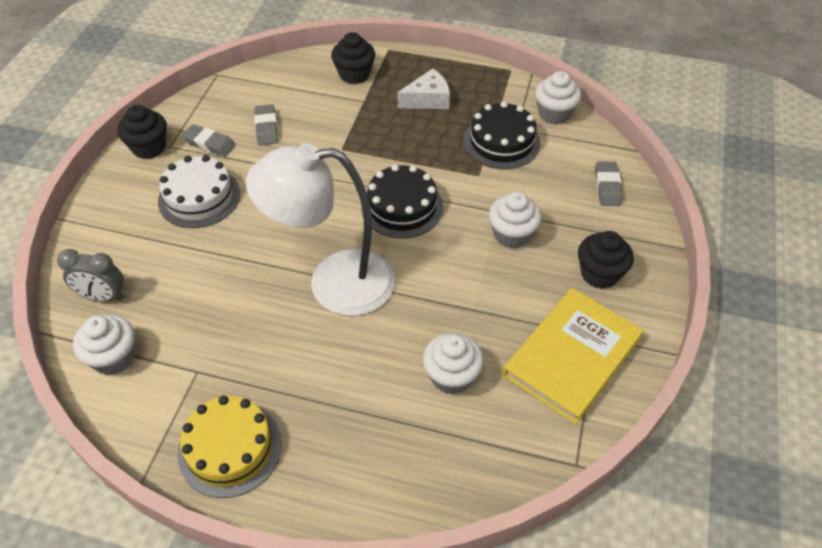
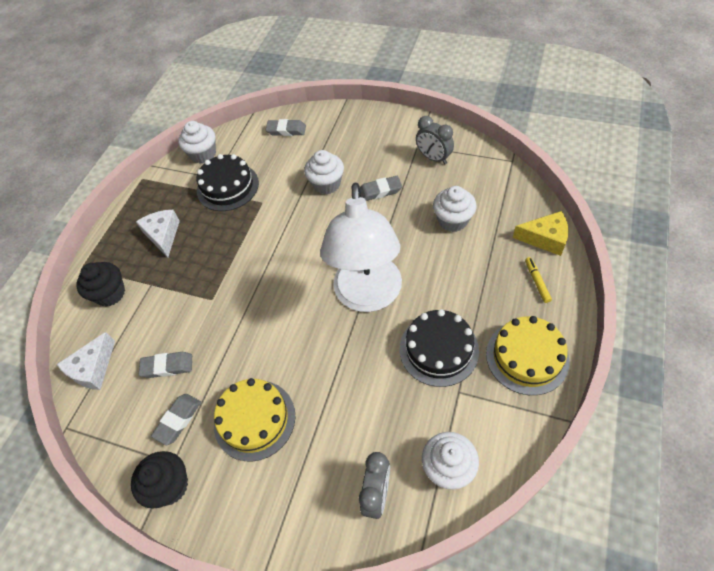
camera: 80 degrees left, 5 degrees up
white cake [158,155,240,228] -> yellow cake [214,378,295,462]
black cake [361,164,443,239] -> black cake moved to [400,309,479,387]
yellow book [503,288,644,424] -> grey clock [416,116,454,164]
black cupcake [578,231,634,289] -> none
none -> white cheese [57,332,115,390]
none -> grey eraser [360,176,402,201]
none -> yellow cheese [513,211,568,256]
none -> yellow marker [525,257,552,303]

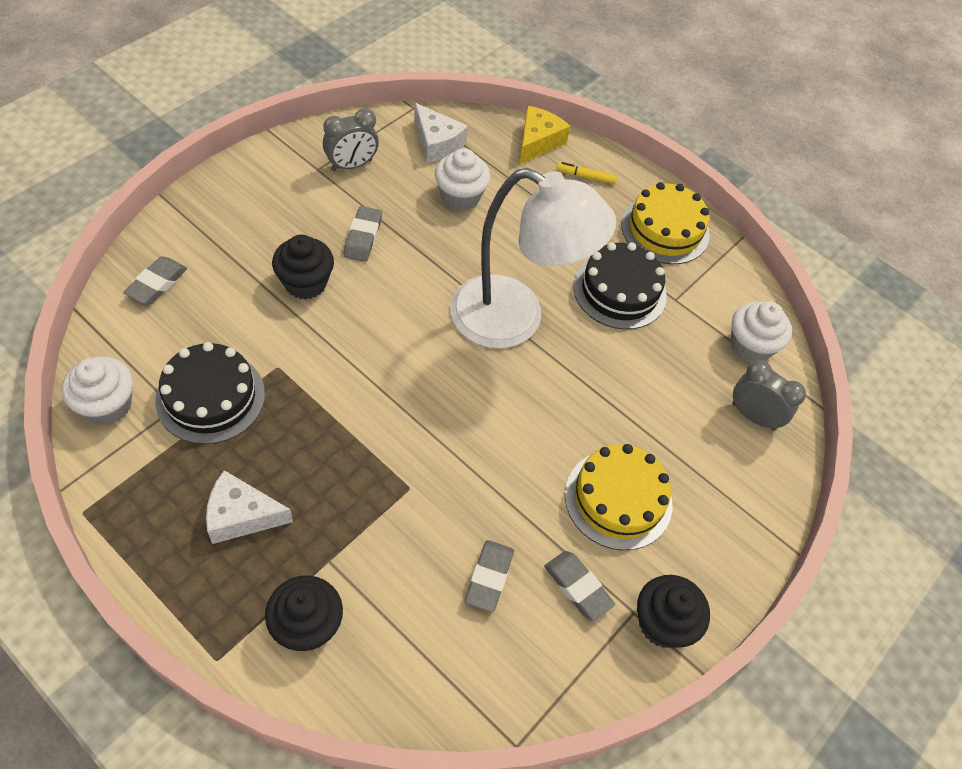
camera: 80 degrees left, 0 degrees up
white cheese [57,332,115,390] -> white cheese moved to [414,103,468,163]
white cupcake [304,150,344,194] -> black cupcake [272,235,334,300]

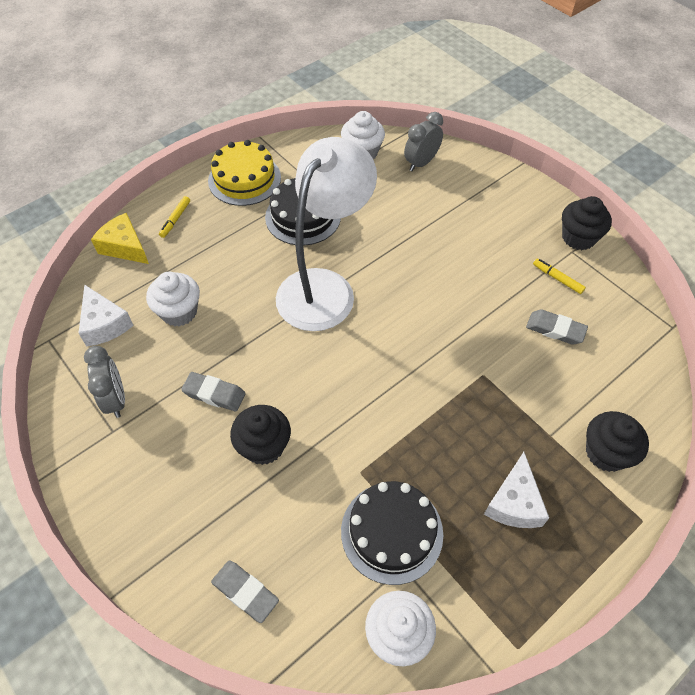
camera: 75 degrees left, 0 degrees up
white cheese [414,103,468,163] -> white cheese turned 90 degrees clockwise [78,284,134,347]
grey eraser [544,551,615,621] -> yellow marker [533,258,586,294]
yellow cake [565,444,672,550] -> none

